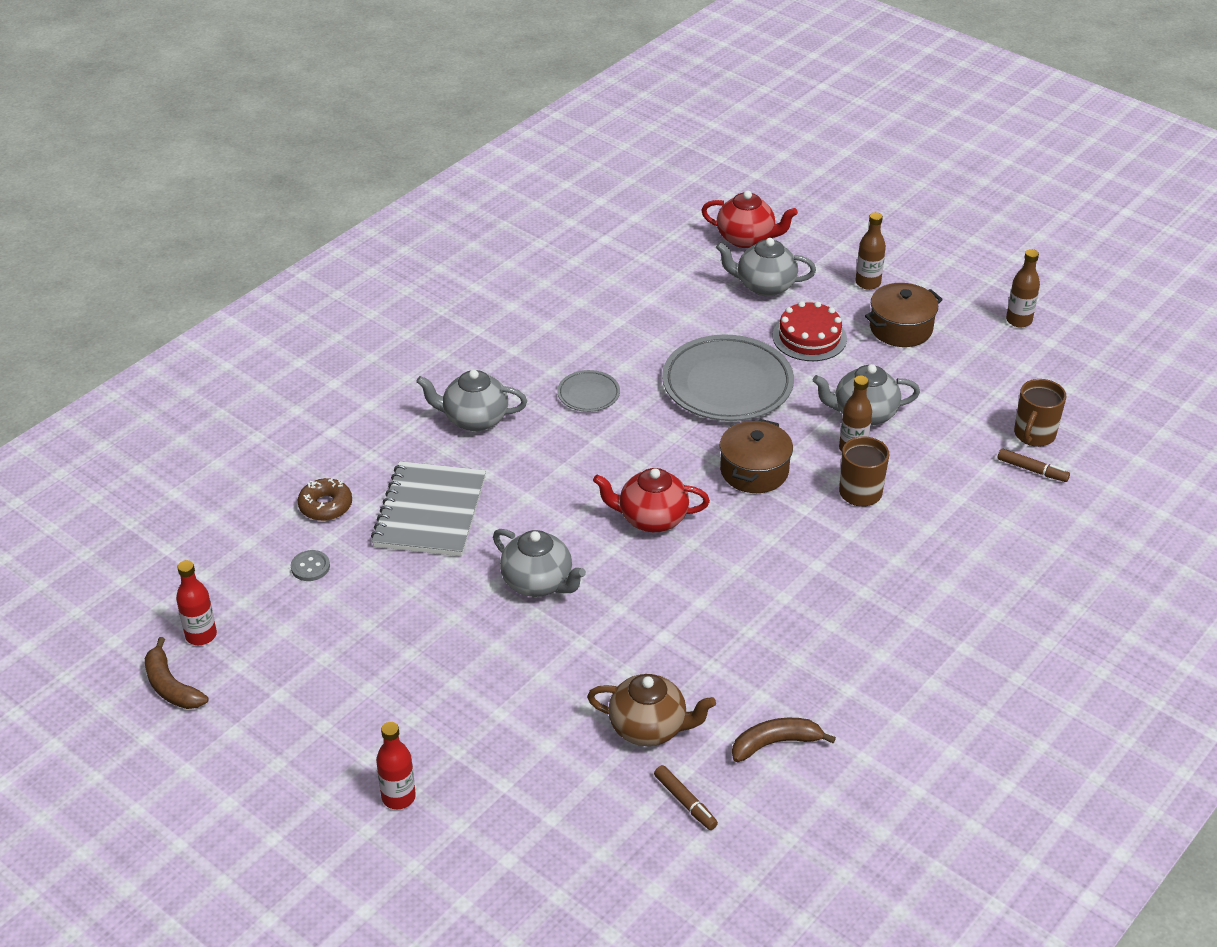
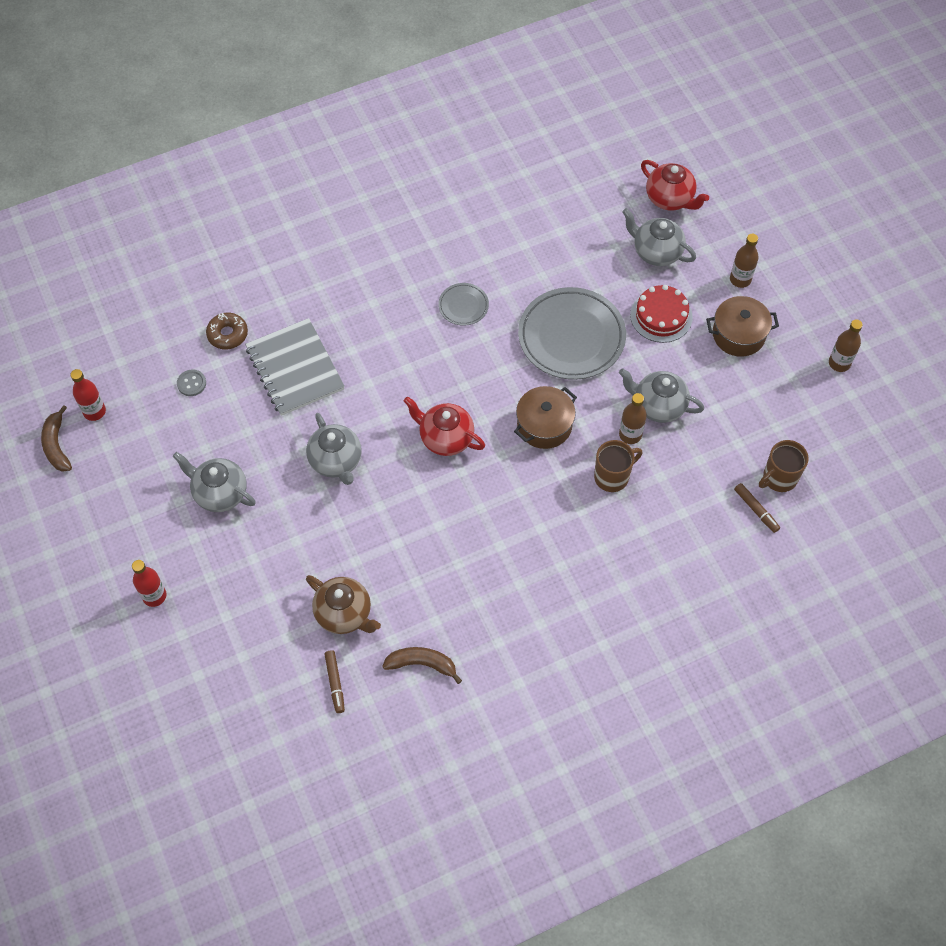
camera: 25 degrees right, 20 degrees up
grey notebook [371,461,486,556] -> grey notebook turned 60 degrees counterclockwise [245,318,345,416]
grey teapot [416,370,527,432] -> grey teapot moved to [173,452,256,512]

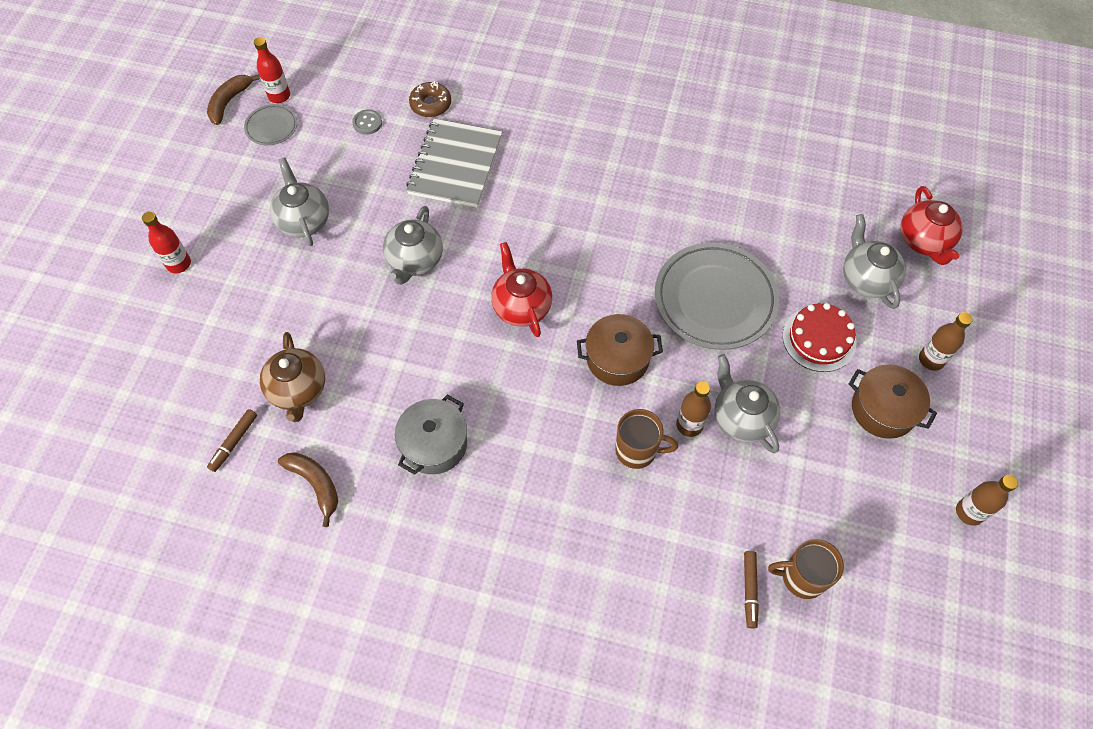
camera: 40 degrees right, 0 degrees up
grey plate [438,283,489,326] -> grey plate moved to [244,104,297,145]
none -> grey pot [395,395,467,475]

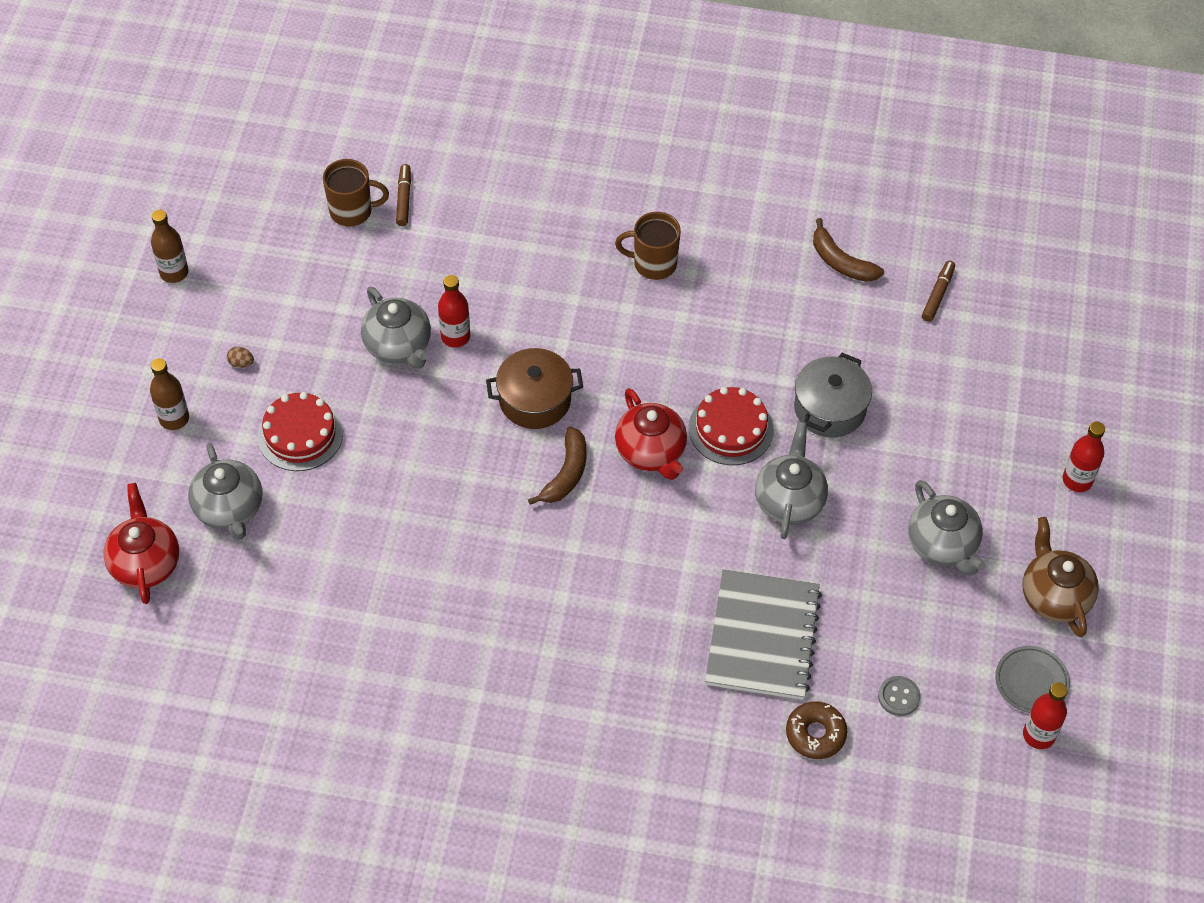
camera: 175 degrees right, 5 degrees down
brown banana [207,74,260,125] -> brown banana moved to [528,427,586,505]
brown teapot [260,332,325,422] -> brown teapot moved to [1022,517,1099,637]
grey pot [395,395,467,475] -> grey pot moved to [794,353,872,438]
brown mug [615,409,678,469] -> brown mug moved to [615,212,681,280]
grey plate [655,243,779,350] -> none
brown bottle [676,381,711,437] -> red bottle [438,275,470,348]
brown pot [849,365,937,439] -> brown egg [227,347,254,368]
none -> red cake [689,387,774,465]

